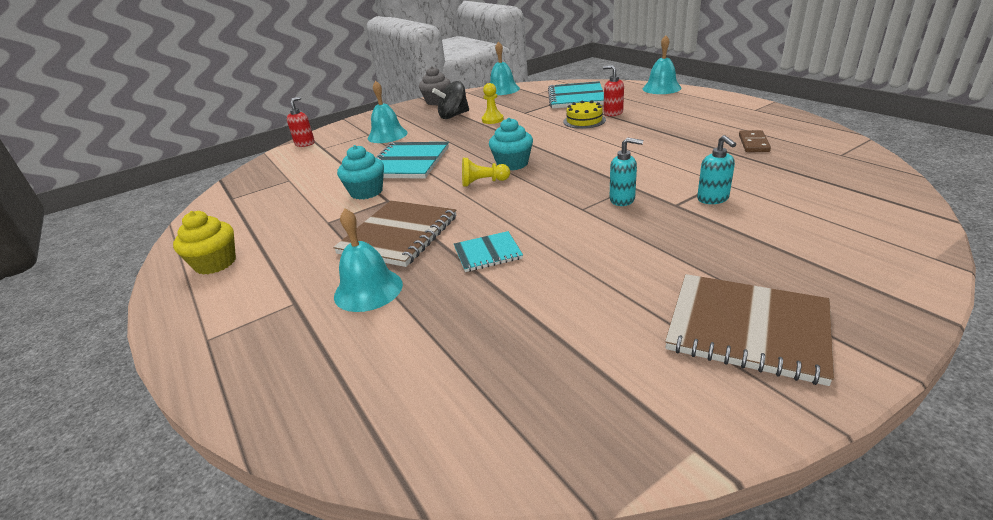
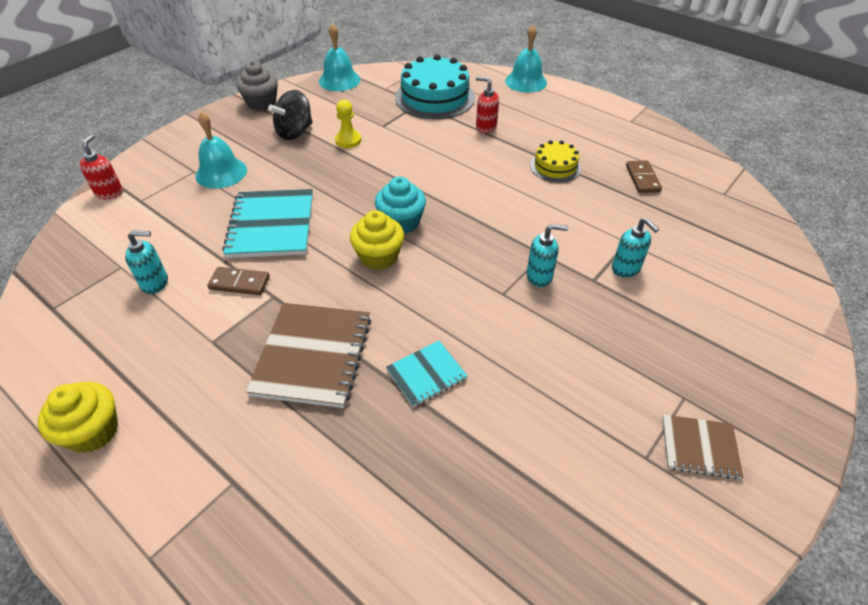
camera: 20 degrees left, 15 degrees up
turquoise bell [334,209,403,312] -> none
turquoise cupcake [337,145,384,200] -> brown domino [207,267,270,295]
yellow pawn [462,158,510,186] -> yellow cupcake [350,210,404,270]
turquoise notebook [548,81,604,109] -> turquoise cake [395,54,475,119]
yellow cake [563,101,606,129] -> yellow cake moved to [530,140,581,182]
brown notebook [665,274,834,386] -> brown notebook [662,414,743,479], size x0.55
none -> turquoise soap dispenser [125,230,168,294]

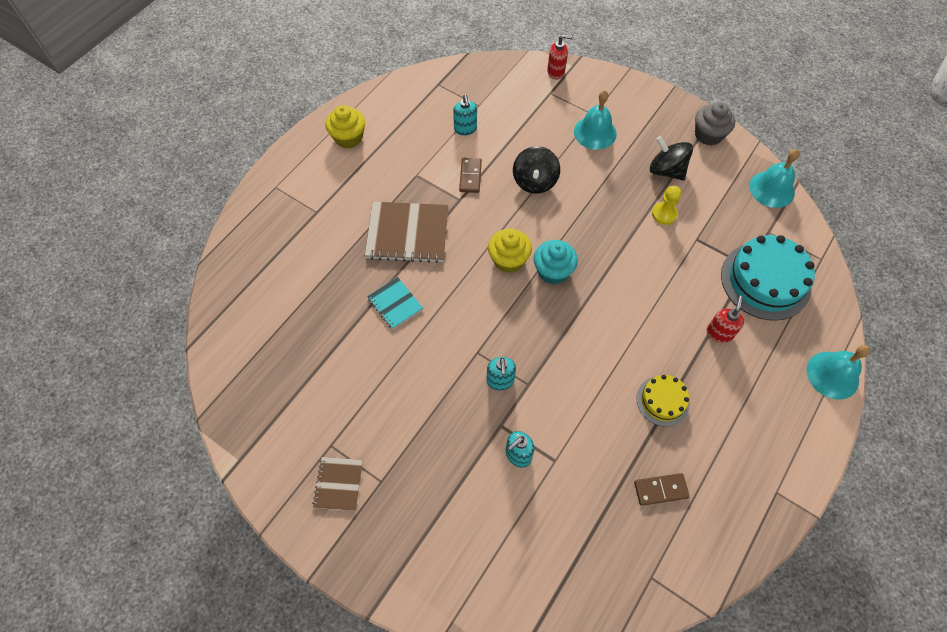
camera: 85 degrees right, 15 degrees up
turquoise notebook [222,189,313,258] -> black spinning top [513,146,560,194]

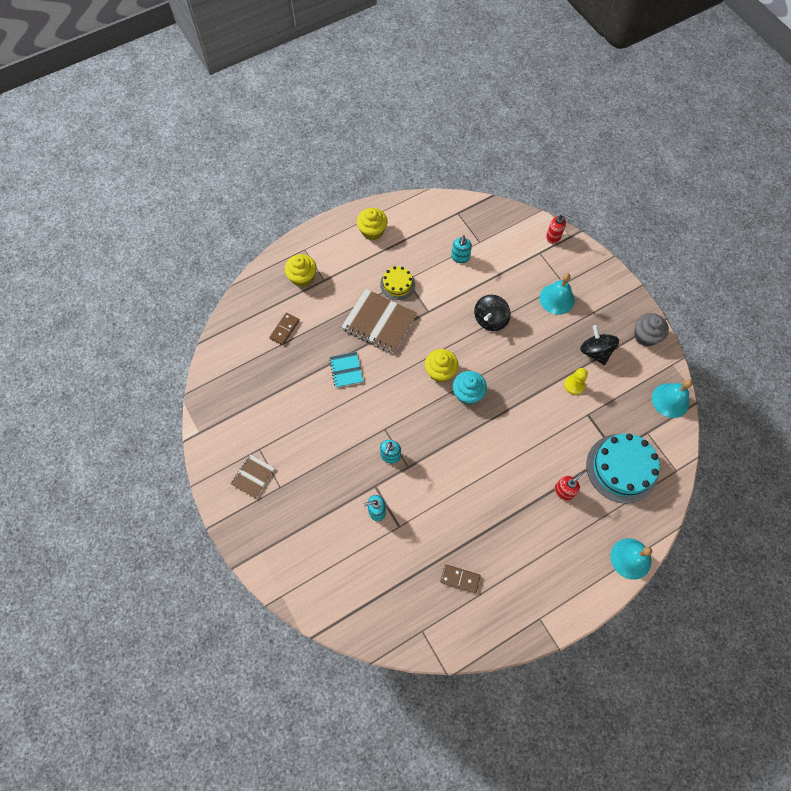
camera: 25 degrees right, 5 degrees up
brown domino [459,158,482,193] -> brown domino moved to [269,313,300,345]
yellow cake [636,375,690,426] -> yellow cake moved to [380,266,415,300]
none -> yellow cupcake [285,254,316,287]

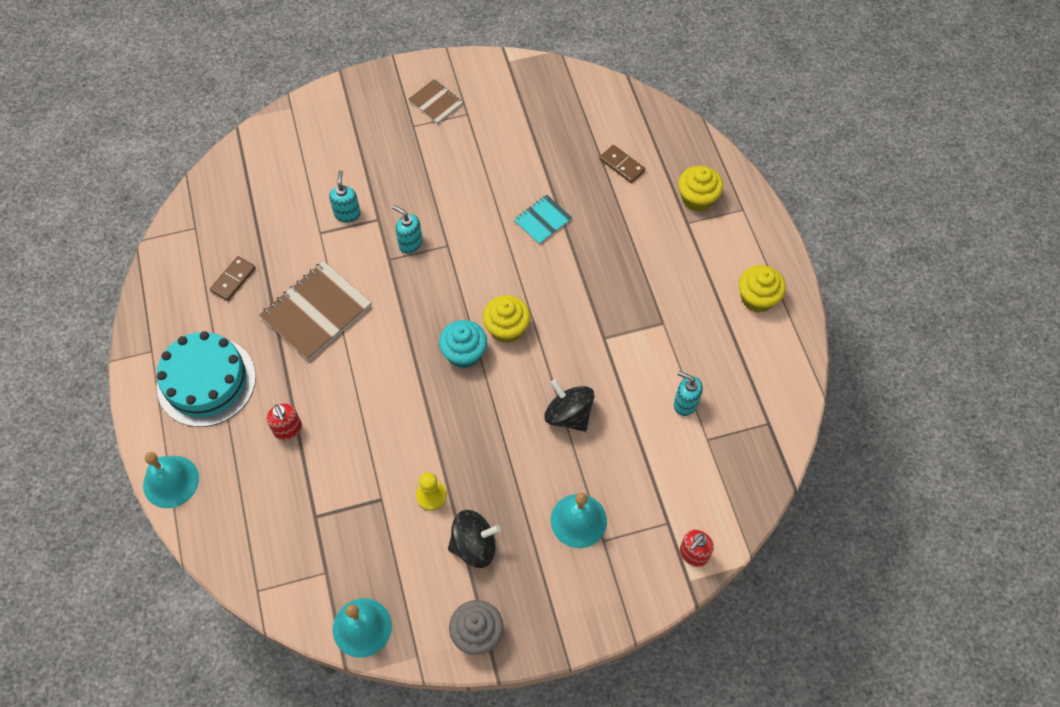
camera: 105 degrees right, 5 degrees down
turquoise notebook [329,352,363,388] -> turquoise notebook turned 45 degrees counterclockwise [514,195,572,245]
brown notebook [341,289,417,354] -> brown notebook moved to [259,261,372,361]
yellow cake [380,266,415,300] -> none
turquoise cake [587,434,660,504] -> turquoise cake moved to [157,331,256,427]

